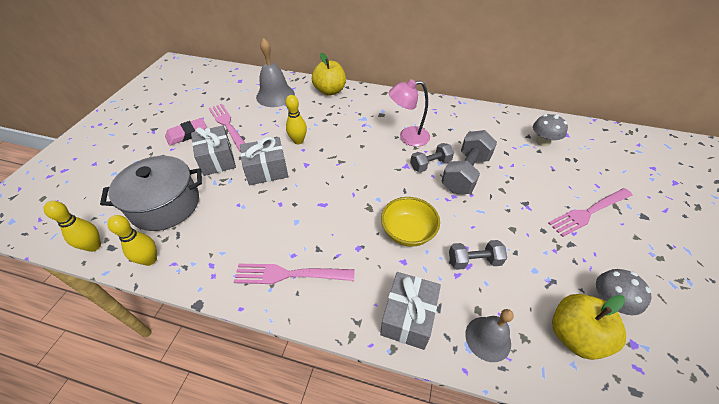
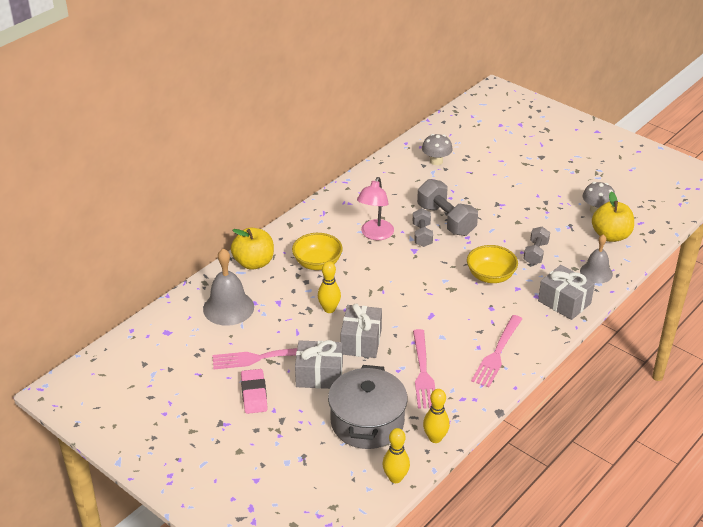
camera: 65 degrees left, 10 degrees down
pink fork [548,188,633,237] -> pink fork moved to [413,329,435,409]
none -> yellow bowl [292,233,343,270]

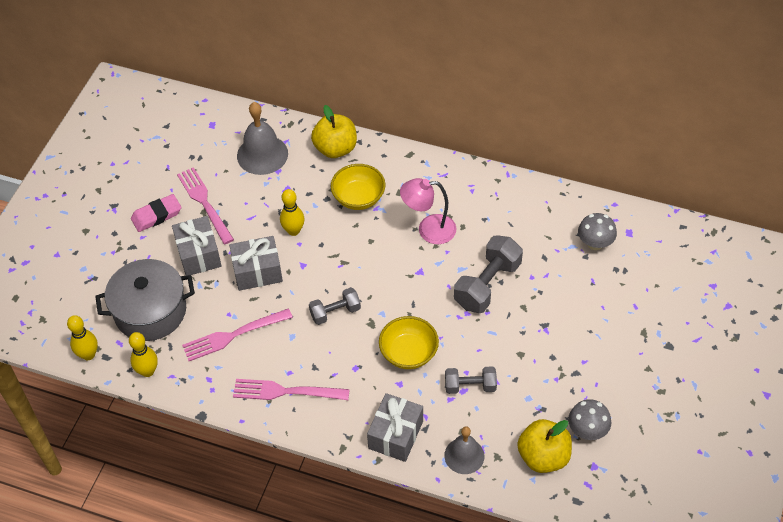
camera: 70 degrees right, 15 degrees up
grey dumbbell [413,208,433,247] -> grey dumbbell moved to [309,287,361,325]

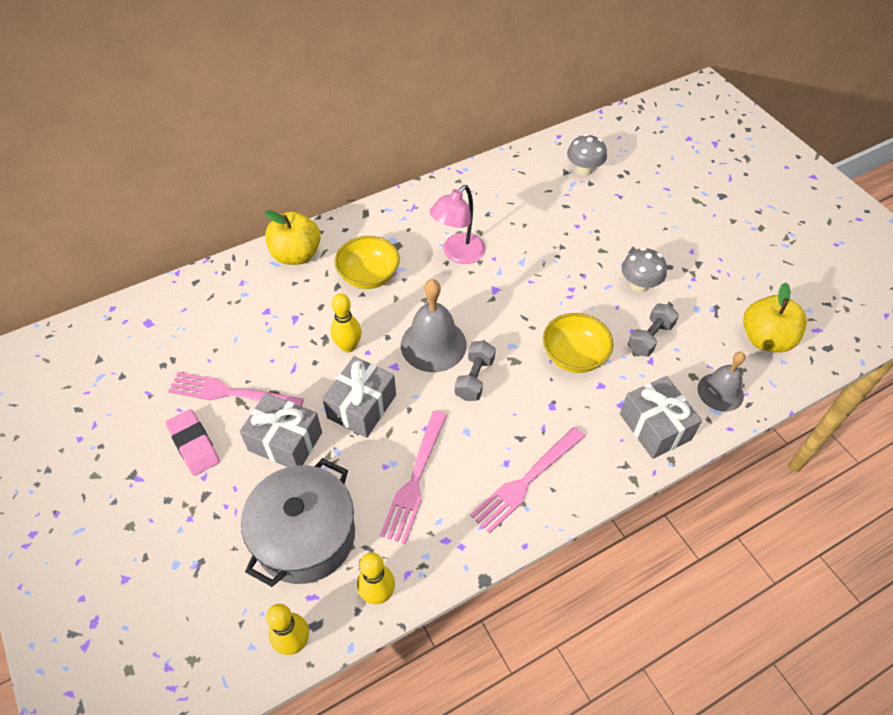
camera: 50 degrees left, 0 degrees up
pink eraser [131,194,181,232] -> pink eraser turned 45 degrees counterclockwise [166,409,220,476]
grey bell [237,102,288,175] -> grey bell moved to [401,279,467,372]
grey dumbbell [454,235,523,313] -> none
grey mushroom [568,399,611,440] -> grey mushroom moved to [622,247,667,292]

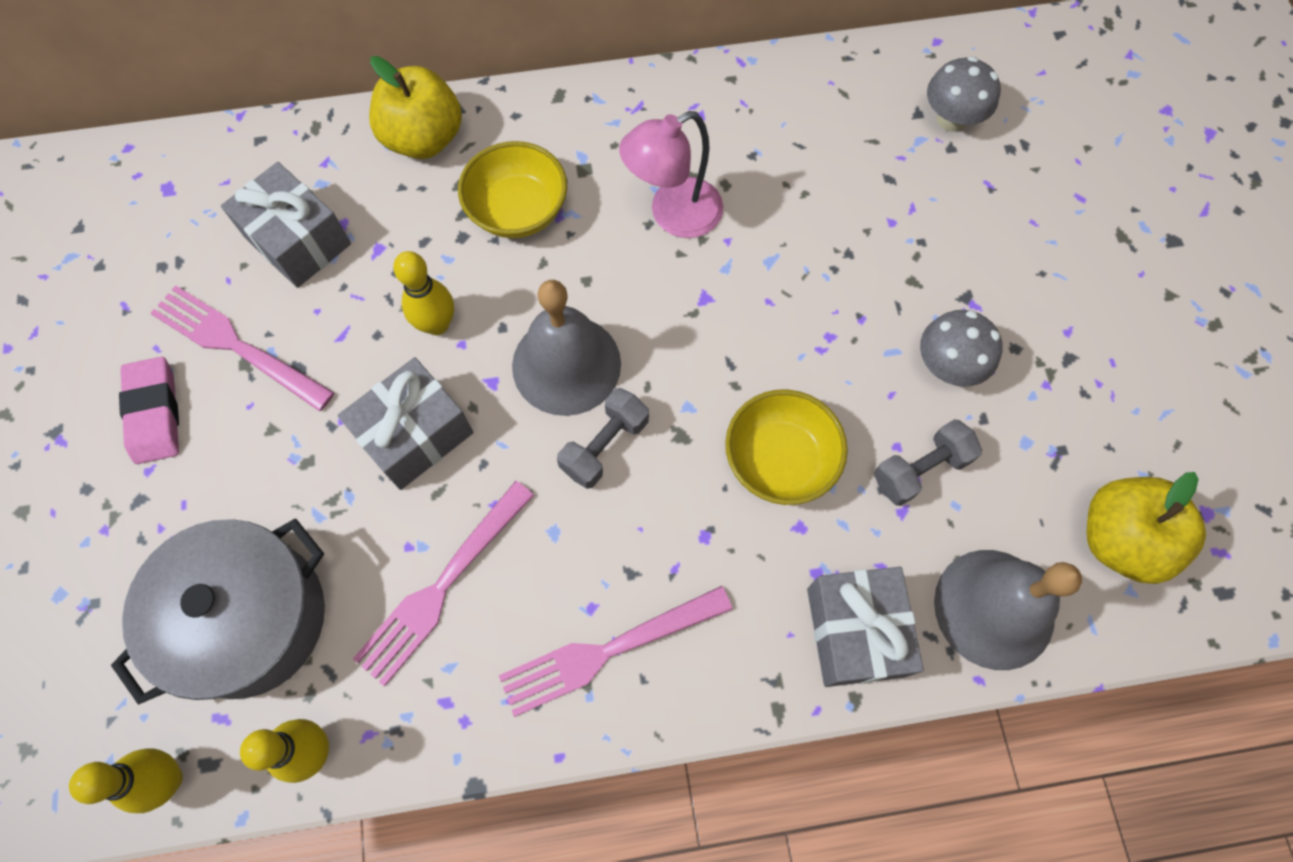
camera: 20 degrees right, 15 degrees up
grey gift [240,393,322,467] -> grey gift moved to [221,162,351,288]
grey bell [698,352,745,412] -> grey bell [934,550,1082,670], size x1.52

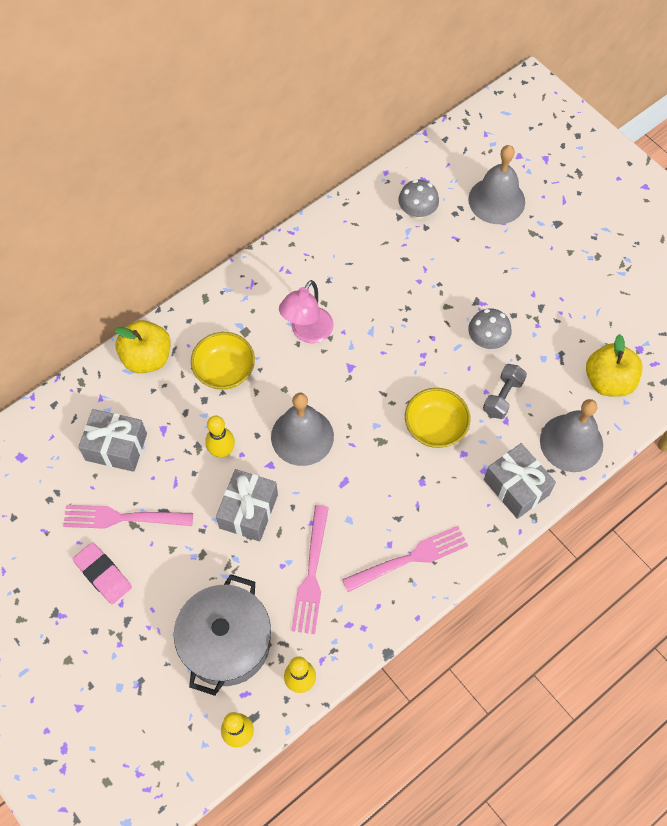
camera: 30 degrees left, 5 degrees down
pink fork [499,586,733,717] -> pink fork turned 150 degrees counterclockwise [342,526,468,592]
grey dumbbell [557,388,649,489] -> none
none -> grey bell [468,145,525,224]

